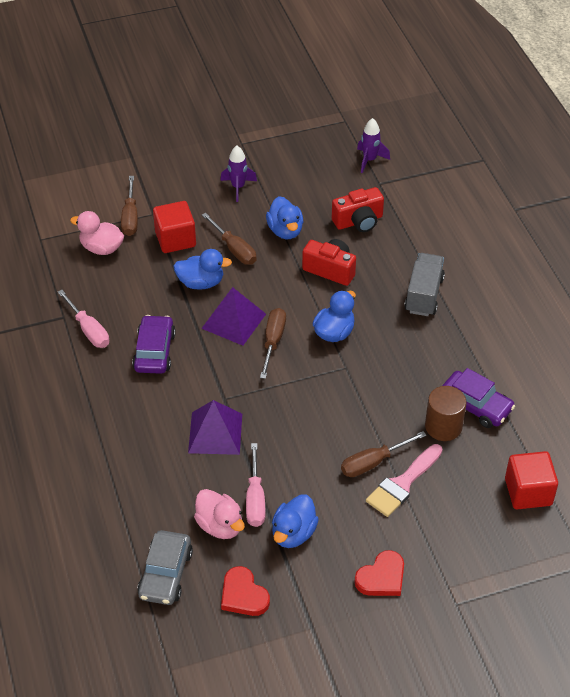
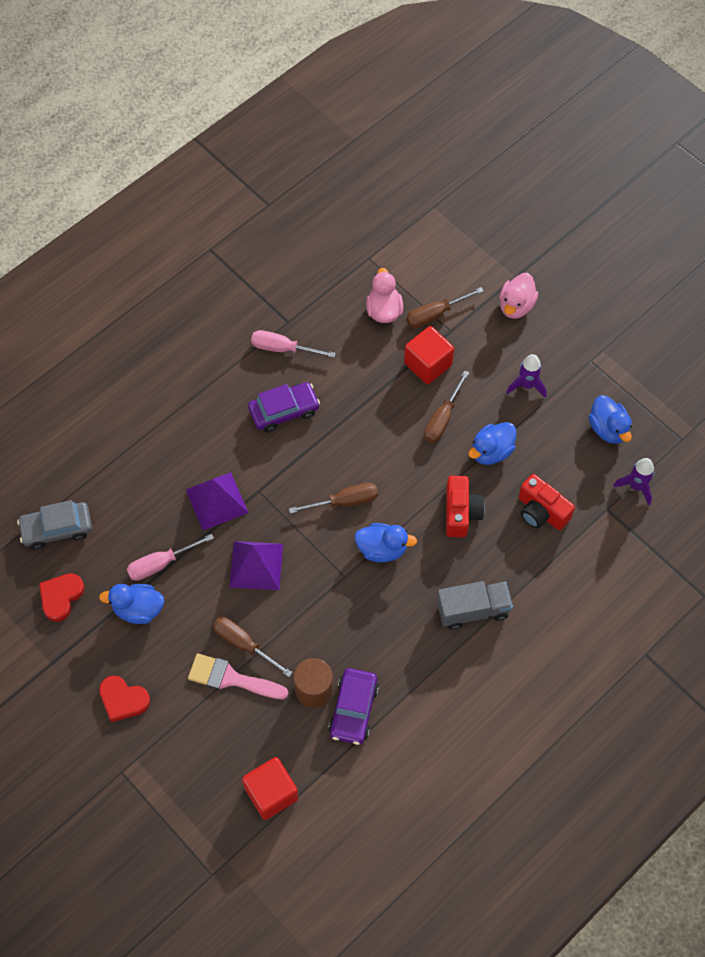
camera: 65 degrees right, 15 degrees up
pink screwdriver [58,290,109,348] -> pink screwdriver turned 75 degrees clockwise [251,330,336,358]
blue duck [173,249,232,290] -> blue duck moved to [589,395,632,444]
pink duck [194,489,245,539] -> pink duck moved to [499,273,538,319]
purple pyramid [201,287,266,346] -> purple pyramid moved to [229,541,283,590]

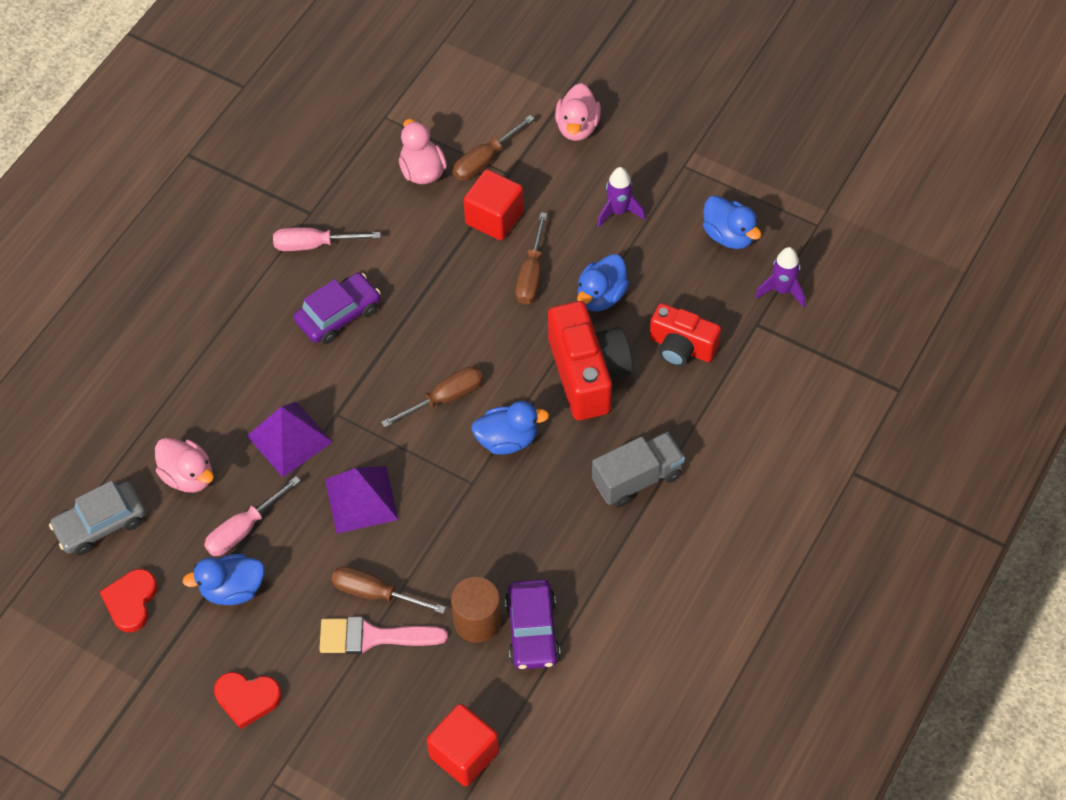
camera: 15 degrees left, 5 degrees down
red camera [446,476,485,537] -> red camera [548,301,633,420], size x1.53
none -> pink duck [155,438,214,493]

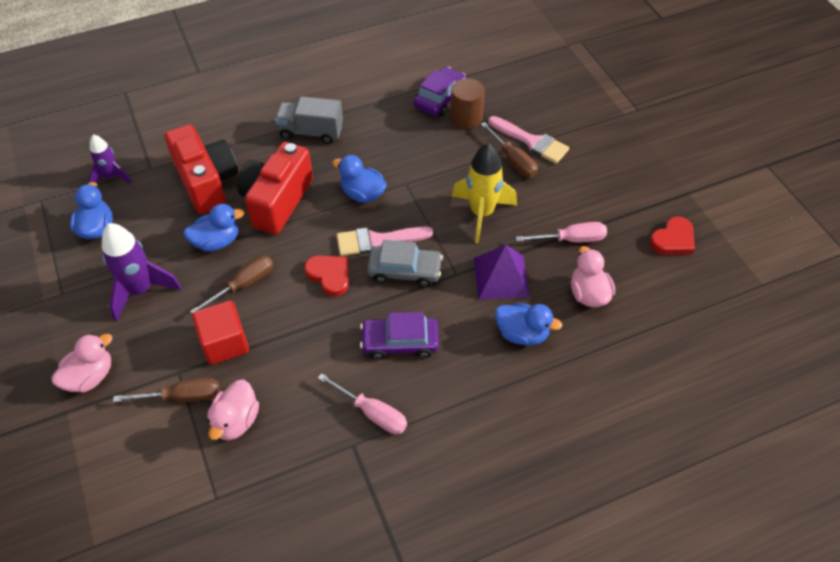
camera: 145 degrees left, 5 degrees down
grey car [49,481,146,555] -> grey car moved to [367,240,443,288]
blue duck [183,554,265,605] -> blue duck moved to [495,303,562,345]
red heart [214,672,282,729] -> red heart moved to [304,255,349,297]
purple pyramid [325,466,399,534] -> yellow rocket [452,143,517,243]
brown screwdriver [381,367,483,428] -> pink brush [337,227,433,256]
red cube [426,704,499,786] -> none
purple rocket [597,167,645,227] -> purple rocket [102,223,182,322], size x1.63
red camera [650,303,721,367] -> red camera [165,124,238,214], size x1.53

